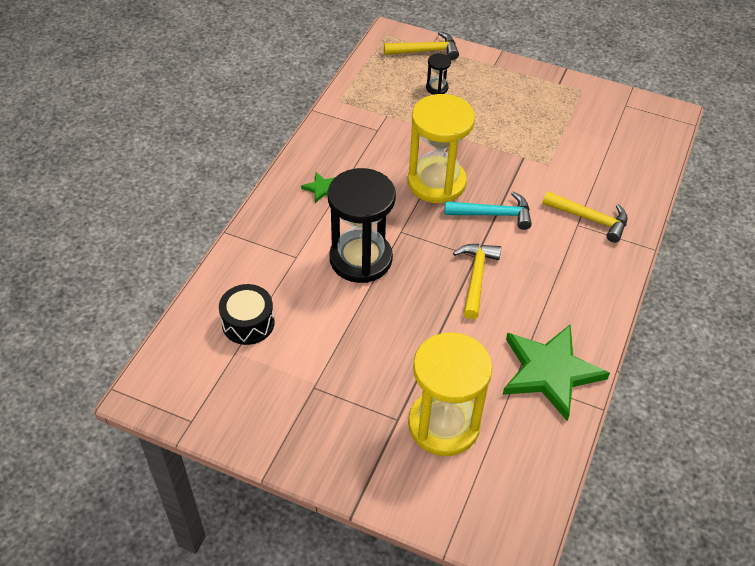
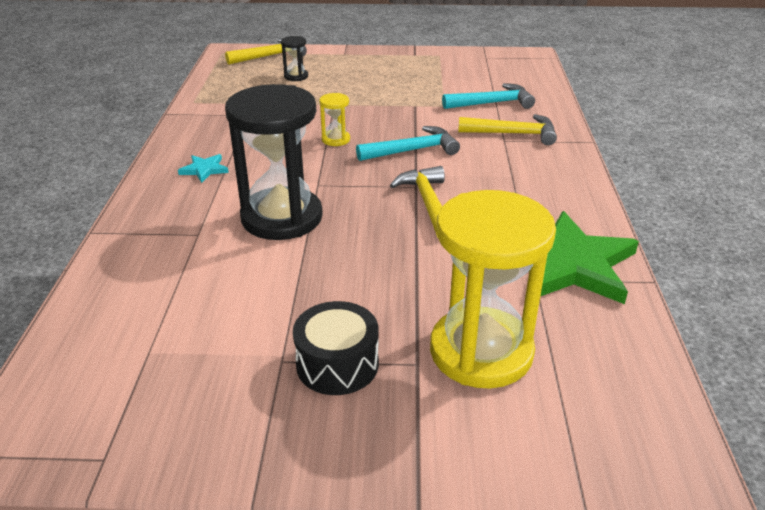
camera: 20 degrees left, 15 degrees down
black drum [219,284,275,345] -> black drum moved to [293,301,379,395]
green star [301,172,335,203] -> turquoise star [178,154,229,183]
yellow hourglass [408,94,475,203] -> yellow hourglass [319,93,350,146], size x0.42
none -> turquoise hammer [442,83,535,109]

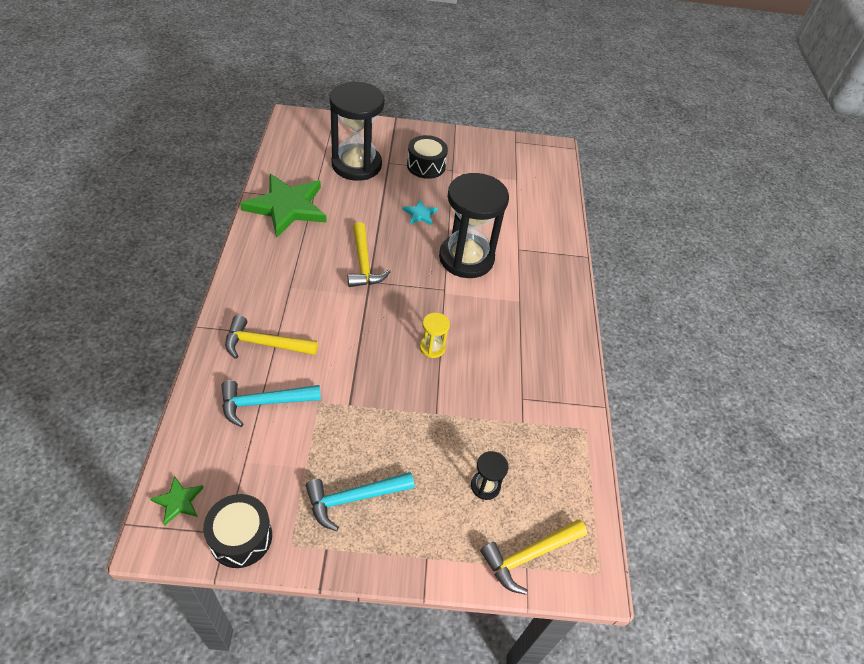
camera: 175 degrees right, 15 degrees up
turquoise star [178,154,229,183] -> turquoise star moved to [403,200,438,225]
turquoise hammer [356,126,460,161] -> turquoise hammer moved to [306,472,415,531]
yellow hourglass [430,190,556,388] -> black hourglass [329,82,385,181]
none -> green star [150,476,204,526]
none -> black drum [203,494,272,568]

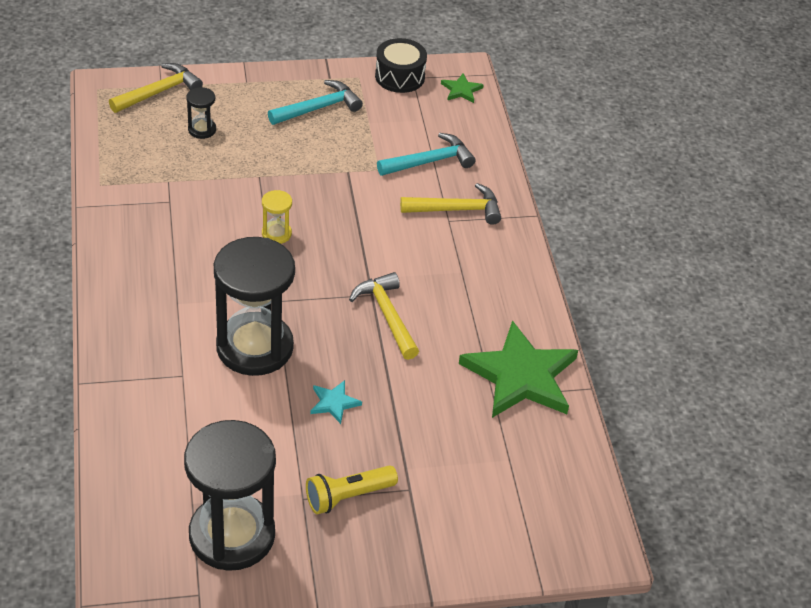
camera: 170 degrees right, 5 degrees down
black hourglass [329,82,385,181] -> black hourglass moved to [184,420,276,571]
black drum [407,135,448,179] -> yellow flashlight [306,465,398,514]

